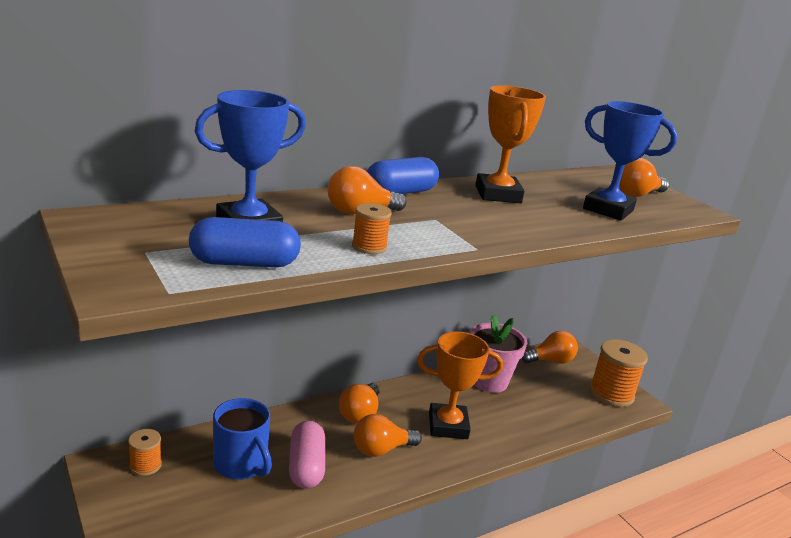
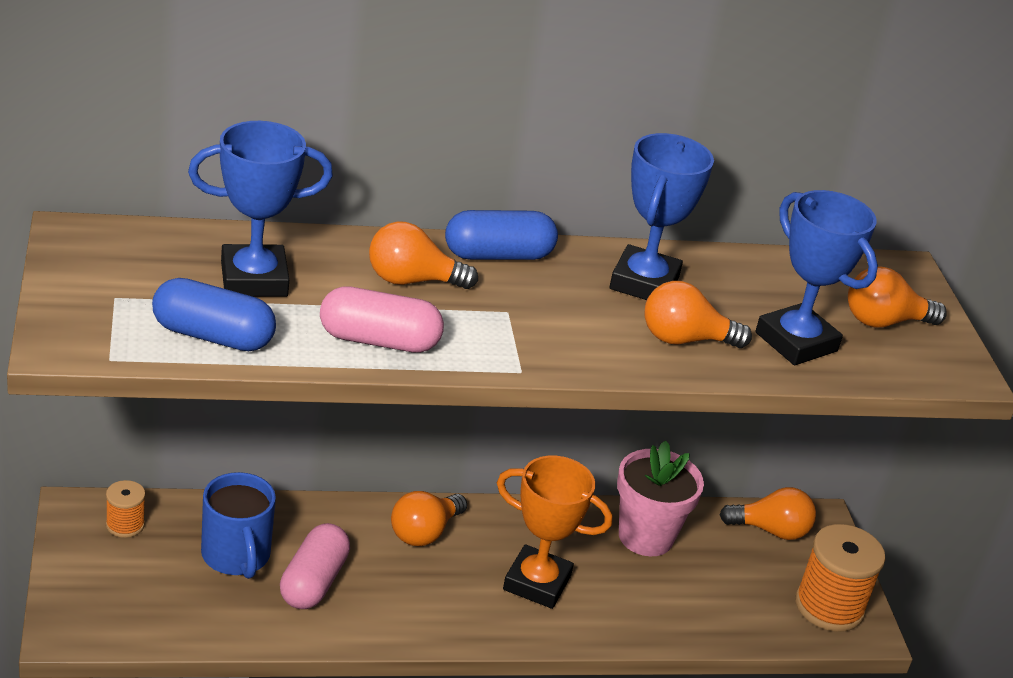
camera: 20 degrees right, 10 degrees up
orange spool [352,203,392,254] -> pink capsule [320,286,444,353]
orange light bulb [354,414,422,457] -> orange light bulb moved to [645,281,752,348]
orange trophy [475,85,546,203] -> blue trophy [609,133,714,300]

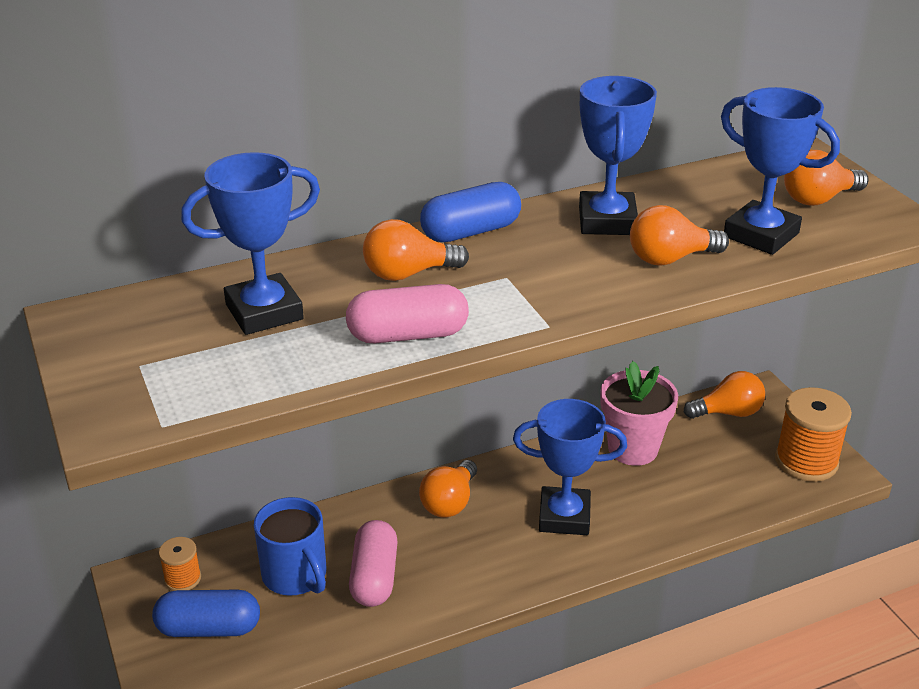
camera: 10 degrees left, 0 degrees up
blue capsule [152,278,276,351] -> blue capsule moved to [152,589,260,637]
orange trophy [497,456,612,609] -> blue trophy [513,399,627,535]

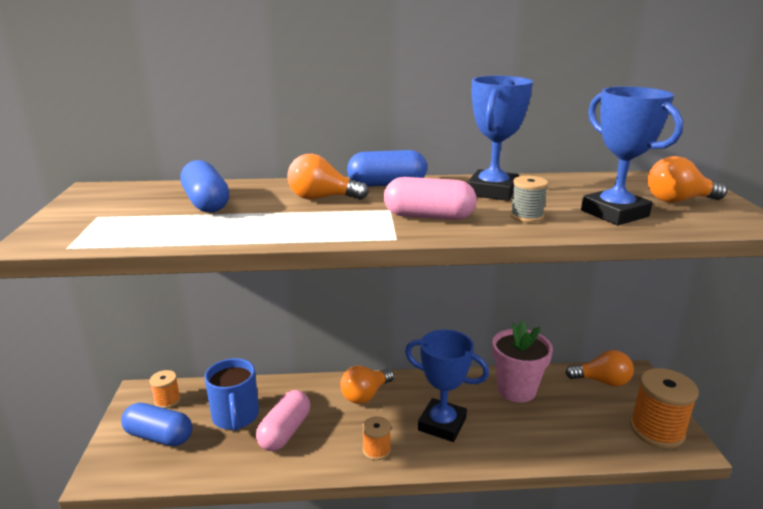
camera: 20 degrees right, 10 degrees down
blue trophy [181,152,320,335] -> blue capsule [181,160,229,213]
pink capsule [346,284,469,343] -> pink capsule moved to [384,177,477,220]
orange light bulb [630,205,729,266] -> grey spool [510,176,548,222]
none -> orange spool [362,416,391,460]

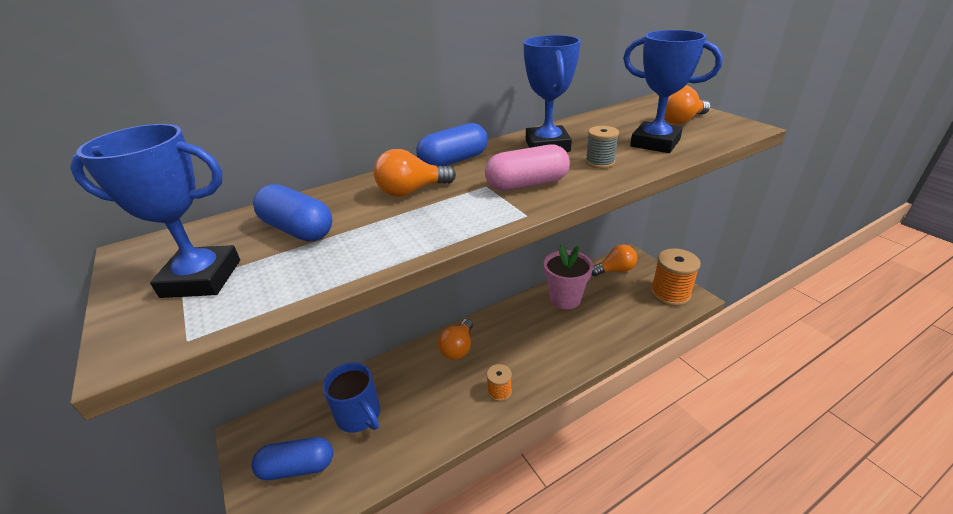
camera: 25 degrees left, 10 degrees up
orange spool [150,370,180,409] -> none
pink capsule [256,390,310,451] -> none
blue trophy [405,330,489,442] -> blue trophy moved to [70,124,240,298]

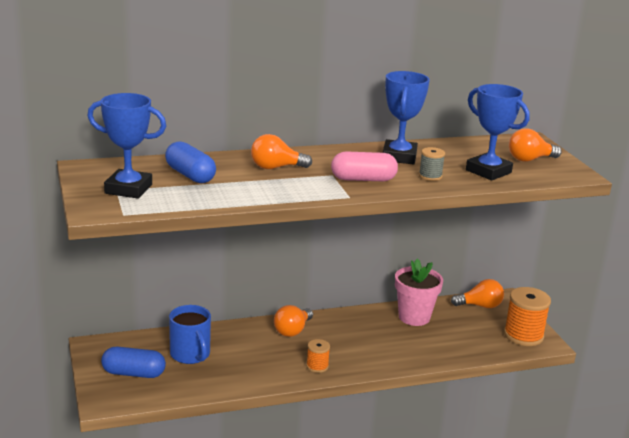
camera: 10 degrees right, 10 degrees down
blue capsule [416,123,488,167] -> none

